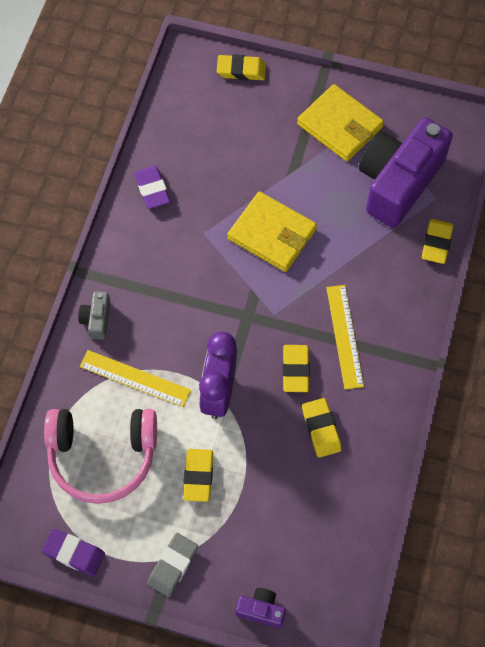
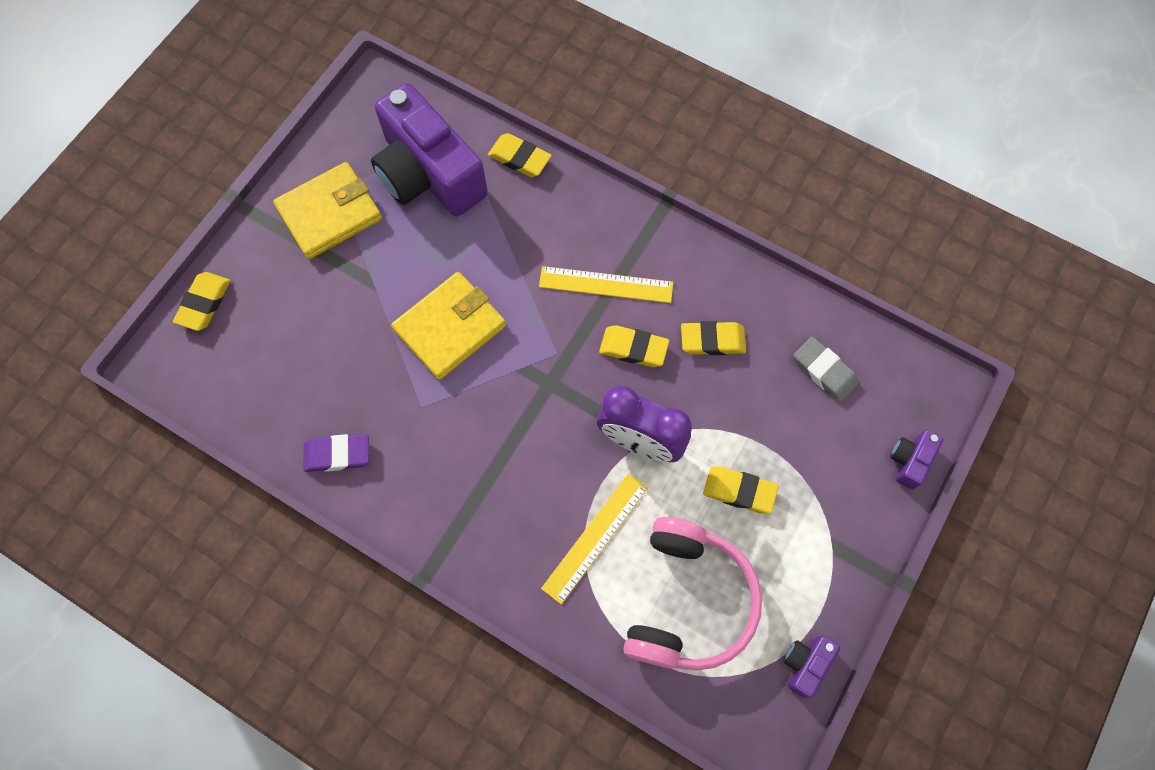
camera: 75 degrees left, 5 degrees up
purple eraser [42,529,105,576] -> purple camera [784,635,840,698]
grey camera [78,291,111,339] -> none
grey eraser [147,533,198,597] -> grey eraser moved to [793,337,859,402]

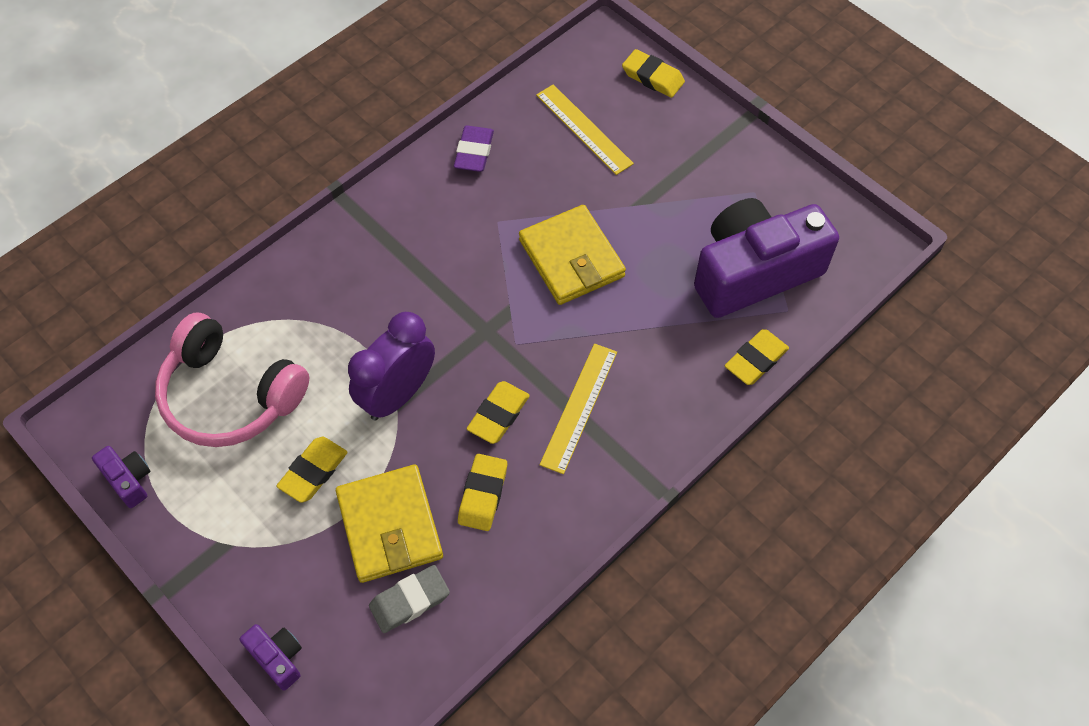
camera: 105 degrees right, 10 degrees down
yellow wallet [273,162,382,259] -> yellow wallet moved to [336,464,443,583]
yellow ruler [541,473,648,604] -> yellow ruler moved to [536,84,634,175]

